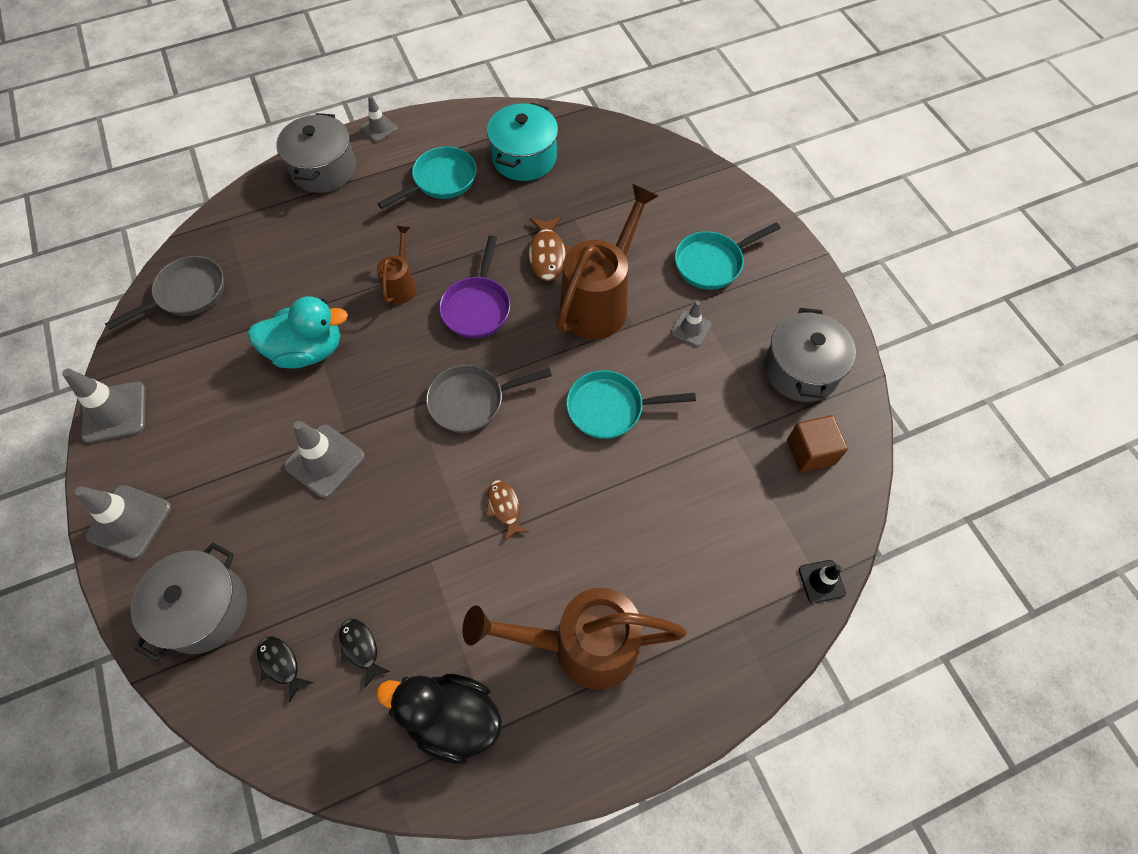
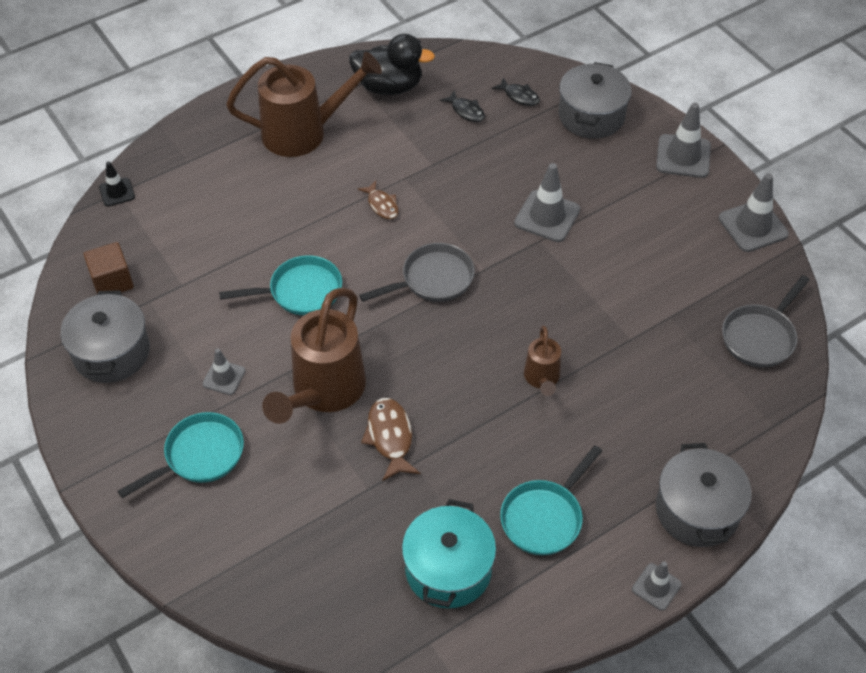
camera: 170 degrees right, 10 degrees down
turquoise duck [248,296,348,369] -> none
purple pan [439,235,510,338] -> none

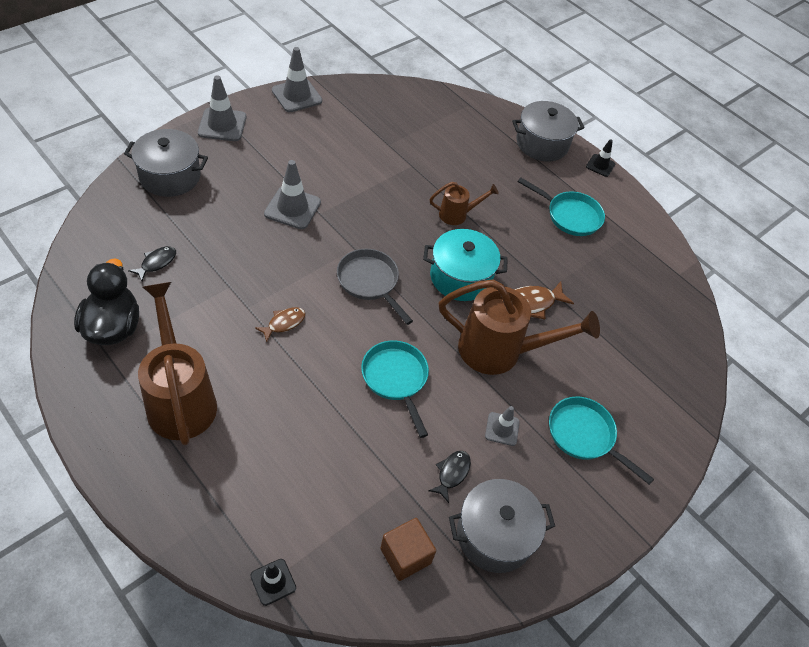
camera: 105 degrees left, 0 degrees up
turquoise pot [402,499,496,608] -> turquoise pot moved to [423,229,508,301]
black fish [492,77,540,106] -> black fish moved to [428,451,471,503]
grey traffic cone [632,561,682,611] -> black traffic cone [586,139,615,177]
grey pan [722,275,810,368] -> none

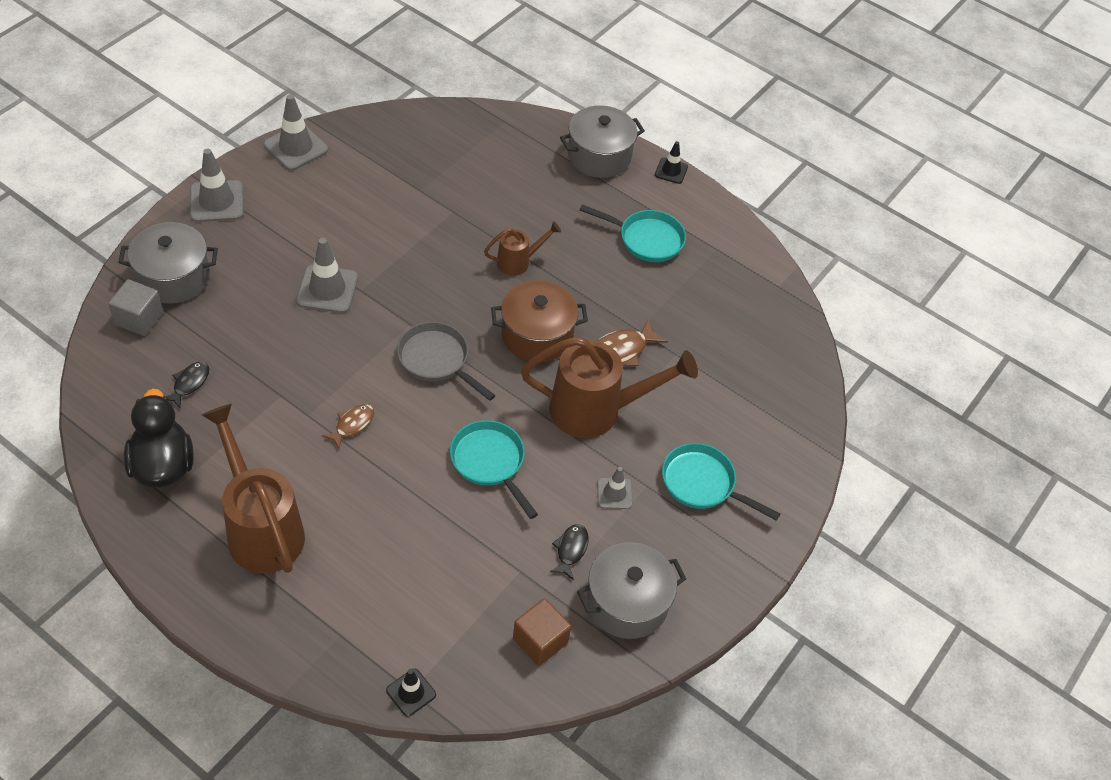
camera: 10 degrees left, 0 degrees up
turquoise pot [423,229,508,301] -> brown pot [491,280,588,362]
none -> grey cube [108,279,164,336]

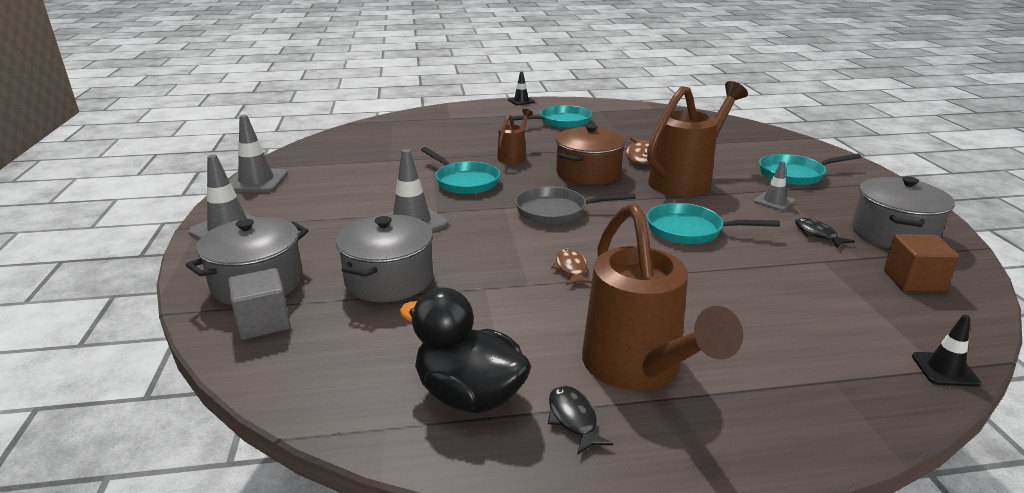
camera: 40 degrees left, 25 degrees down
black fish [166,362,209,408] -> black fish moved to [548,385,613,455]
brown watering can [202,404,305,573] -> brown watering can turned 120 degrees counterclockwise [582,203,743,391]
grey pot [560,106,645,178] -> grey pot moved to [336,214,433,302]
none -> turquoise pan [421,147,500,194]

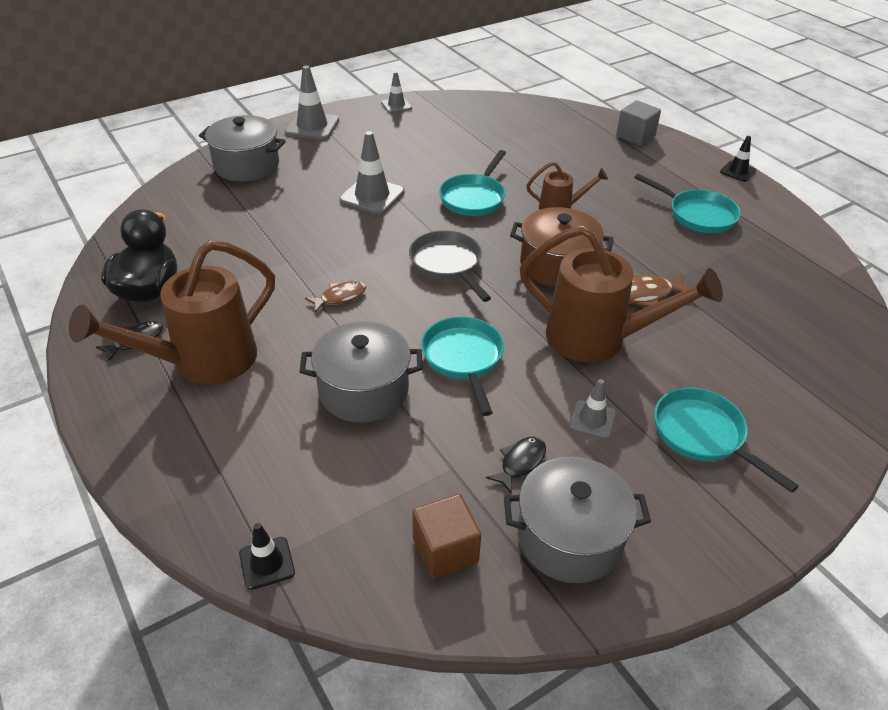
camera: 65 degrees right, 15 degrees up
grey cube [228,268,291,340] -> grey cube moved to [616,100,661,146]
grey traffic cone [229,115,288,192] -> grey traffic cone [381,72,412,113], size x0.59
grey pot [336,214,433,302] -> grey pot moved to [300,321,423,423]

